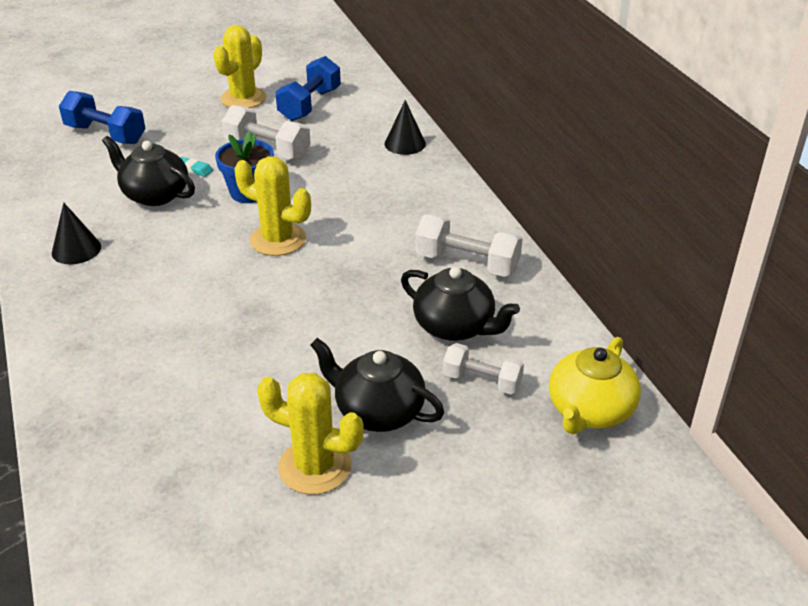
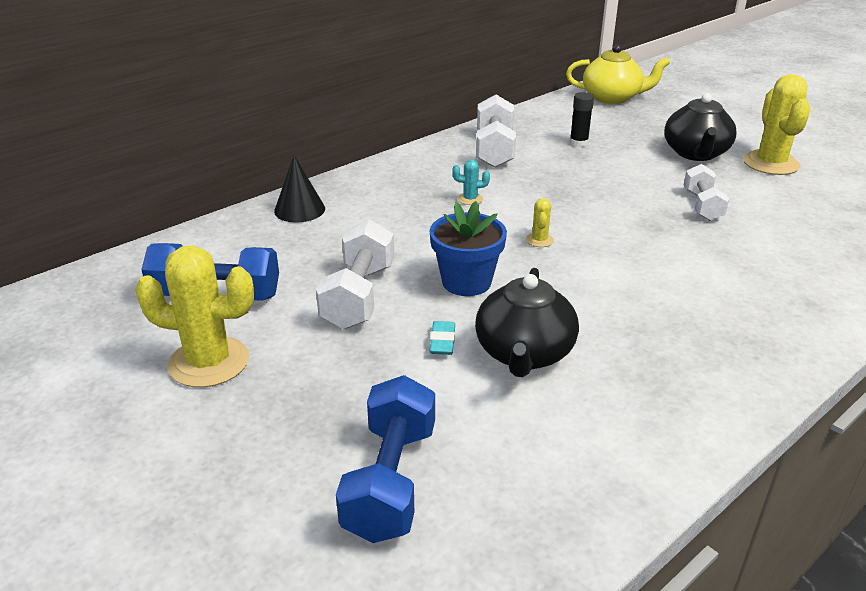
camera: 110 degrees left, 5 degrees down
black cone [52,203,101,264] -> none
yellow cactus [234,156,311,256] -> yellow cactus [526,198,554,247], size x0.44
black teapot [401,266,520,341] -> black glue stick [570,92,594,147]
white dumbbell [443,343,524,394] -> white dumbbell moved to [684,164,729,221]
none -> turquoise cactus [452,160,490,205]

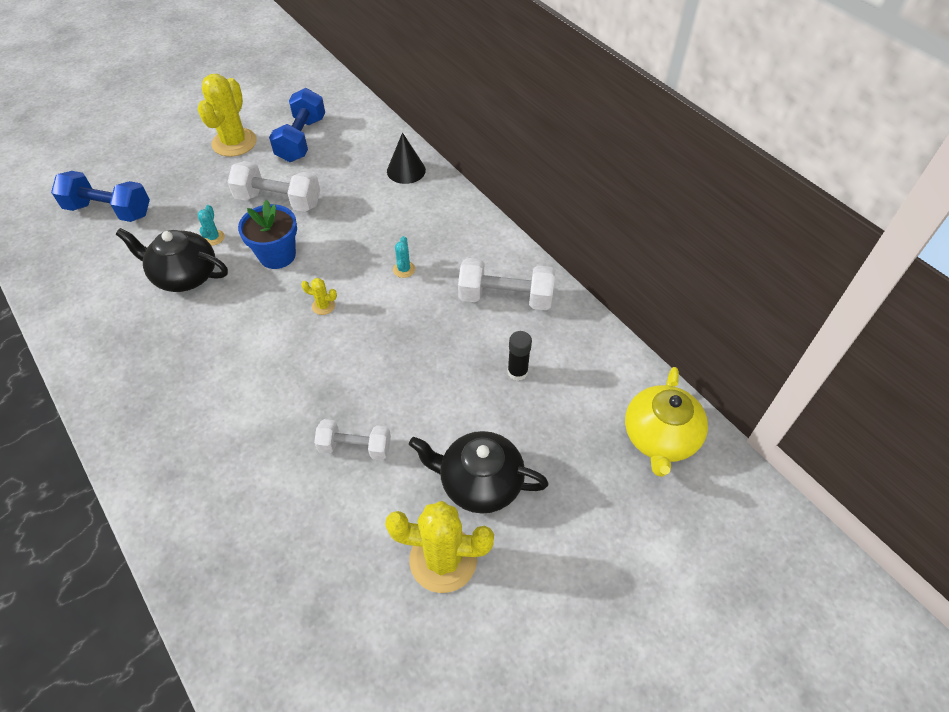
camera: 95 degrees right, 20 degrees up
turquoise eraser [430,321,455,355] -> turquoise cactus [198,205,225,246]

